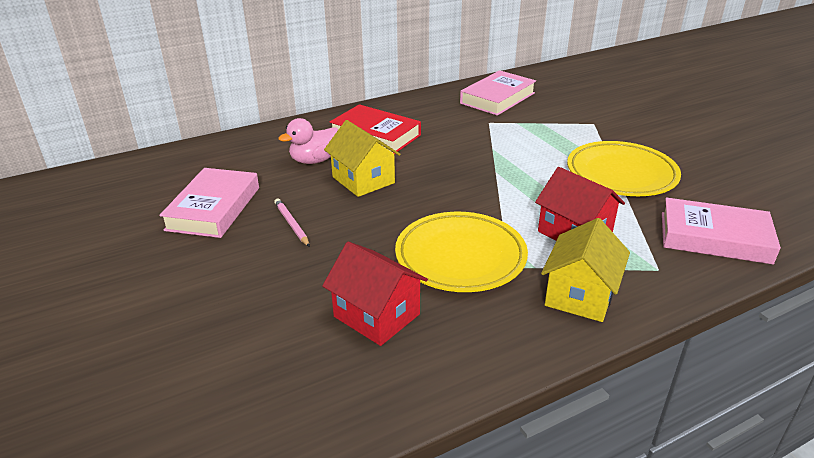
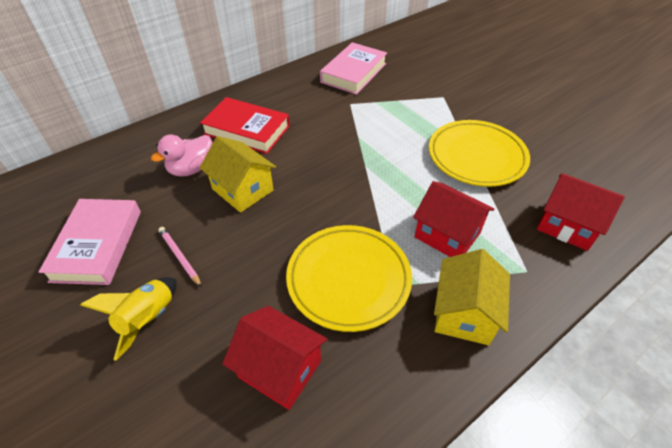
camera: 10 degrees left, 15 degrees up
pink book [662,197,781,265] -> red house [537,173,625,251]
none -> yellow rocket [80,277,177,361]

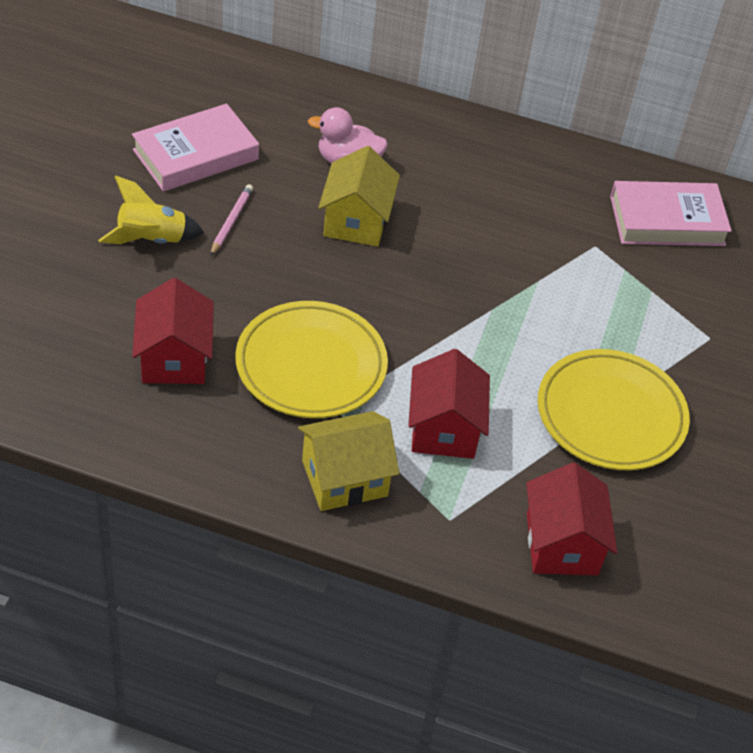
camera: 50 degrees right, 0 degrees up
red book [200,97,290,154] -> none

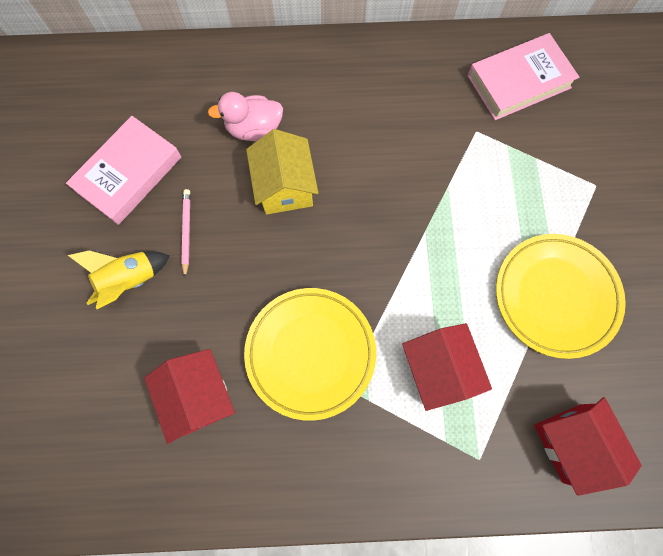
camera: 15 degrees left, 25 degrees up
yellow house [298,411,399,511] -> none

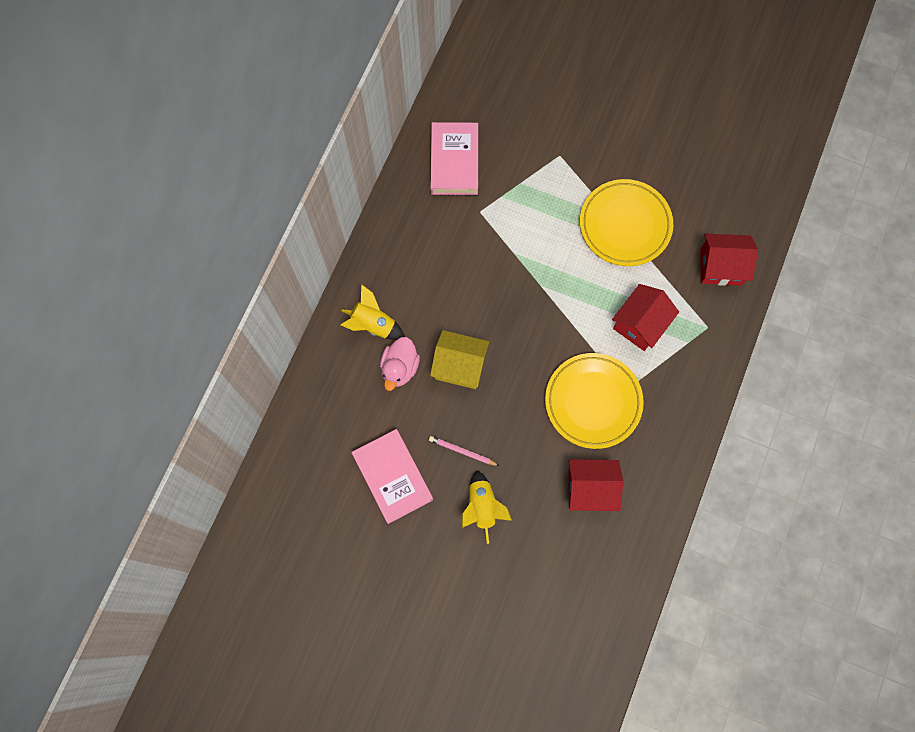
camera: 65 degrees left, 0 degrees up
red house [402,323,492,411] -> red house turned 60 degrees counterclockwise [612,284,679,351]
none -> yellow rocket [341,284,405,340]

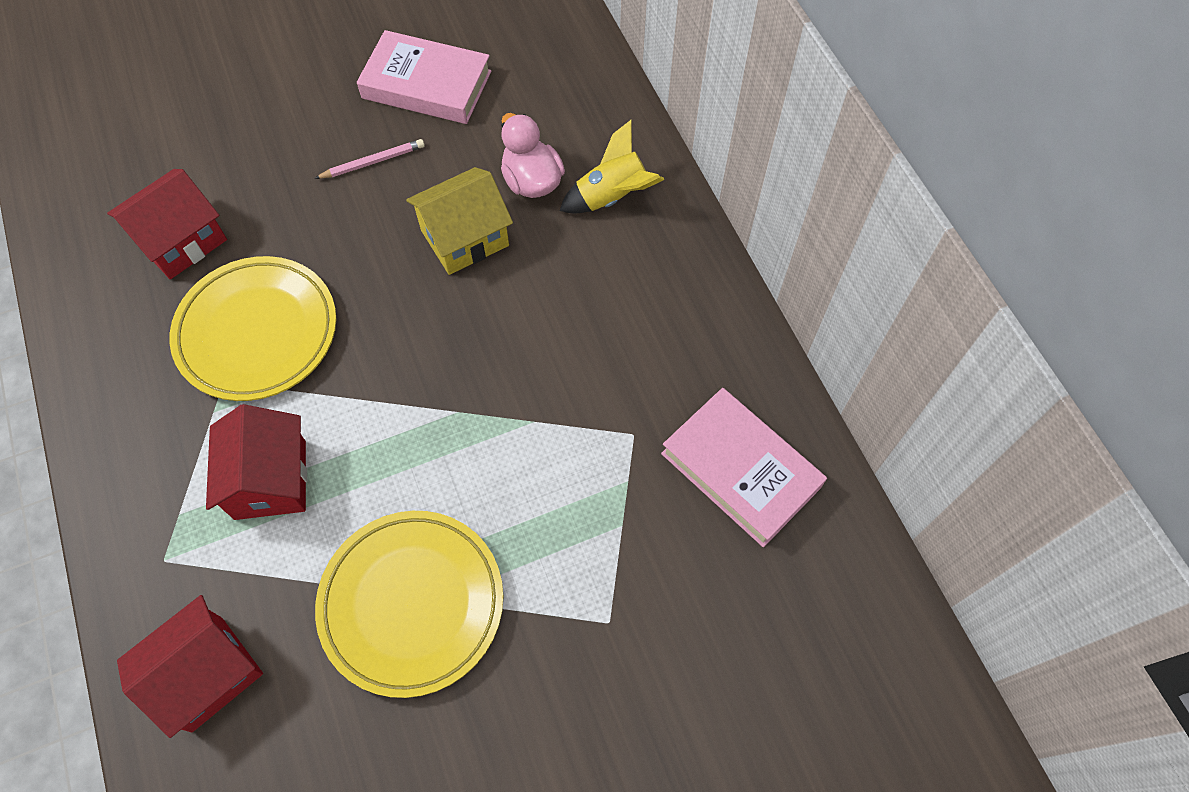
camera: 135 degrees right, 10 degrees down
yellow rocket [462,470,512,544] -> none

